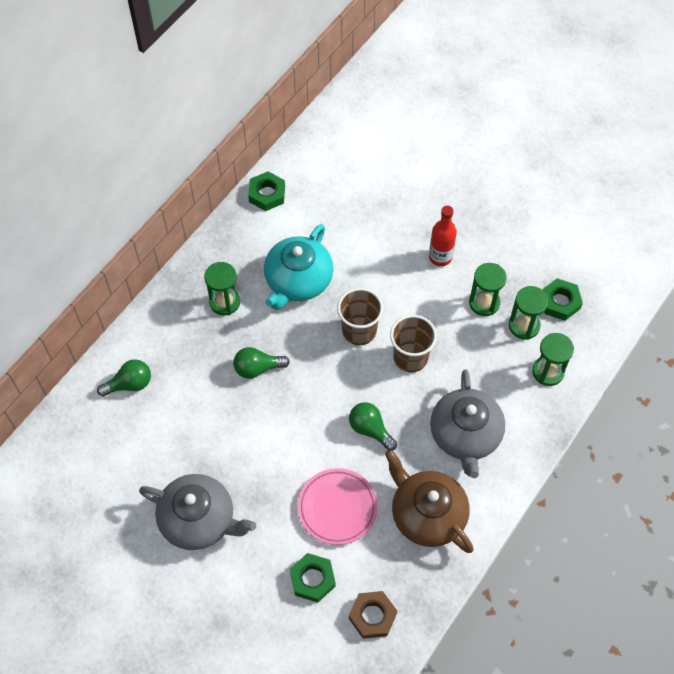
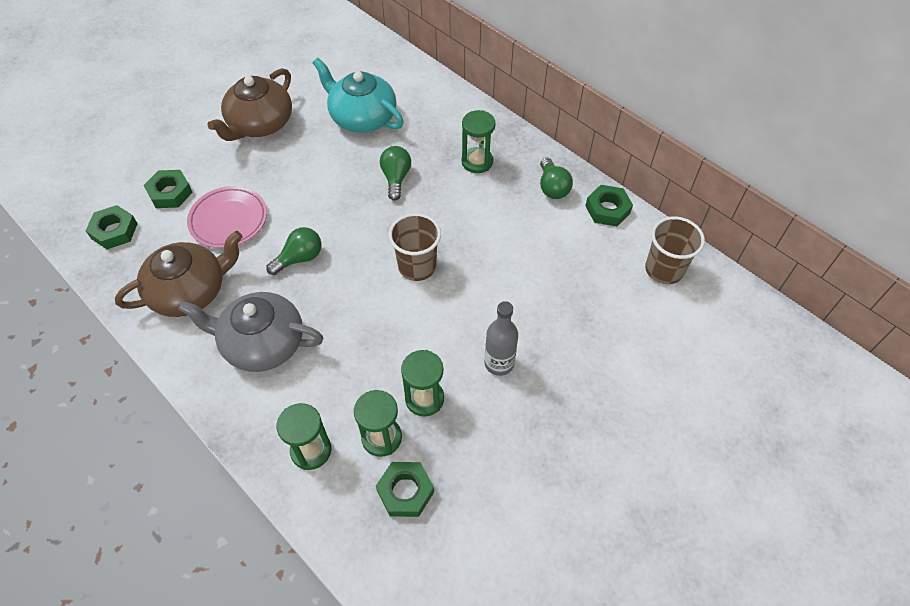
camera: 100 degrees right, 5 degrees down
green light bulb [97,359,151,397] -> green light bulb moved to [540,158,573,199]
grey teapot [139,474,256,550] -> brown teapot [207,68,292,141]
turquoise teapot [264,224,334,310] -> turquoise teapot moved to [313,58,404,133]
brown nut [349,591,397,639] -> green nut [86,205,138,249]
brown cup [390,315,437,372] -> brown cup moved to [645,216,705,284]
red bottle [429,206,457,266] -> grey bottle [485,301,518,376]

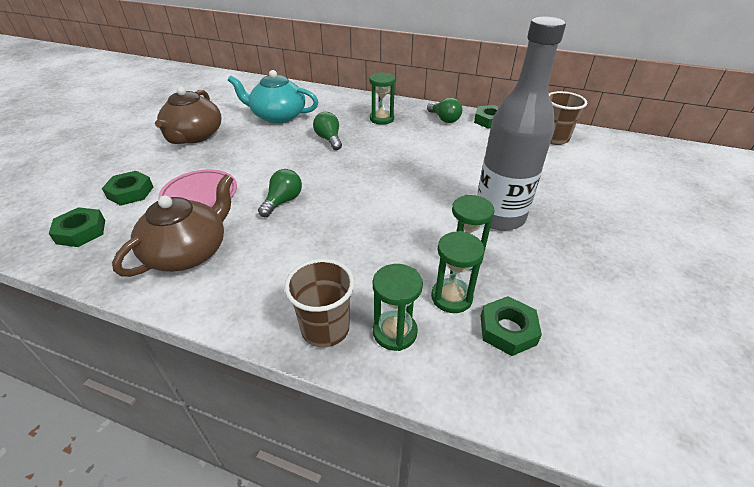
camera: 25 degrees left, 15 degrees down
grey teapot [178,292,323,372] -> none
brown cup [389,213,441,281] -> brown cup moved to [284,259,355,347]
grey bottle [485,301,518,376] -> grey bottle [477,17,566,231], size x1.94

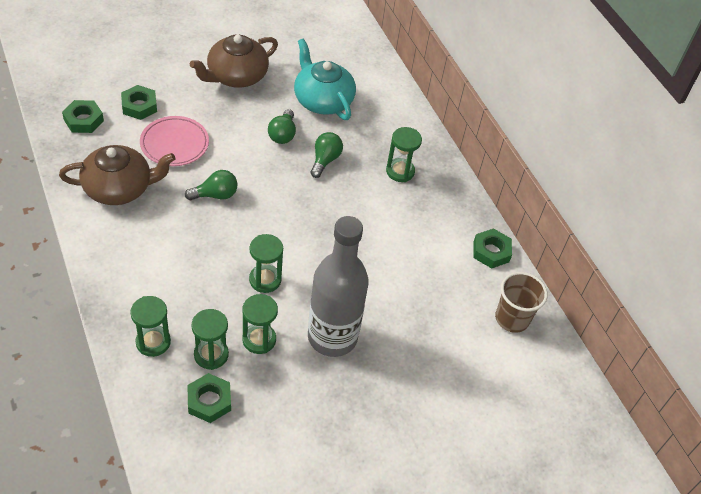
camera: 40 degrees right, 10 degrees up
brown cup [284,259,355,347] -> none
green light bulb [427,97,462,123] -> green light bulb moved to [268,109,296,144]
none -> green hourglass [249,234,283,293]

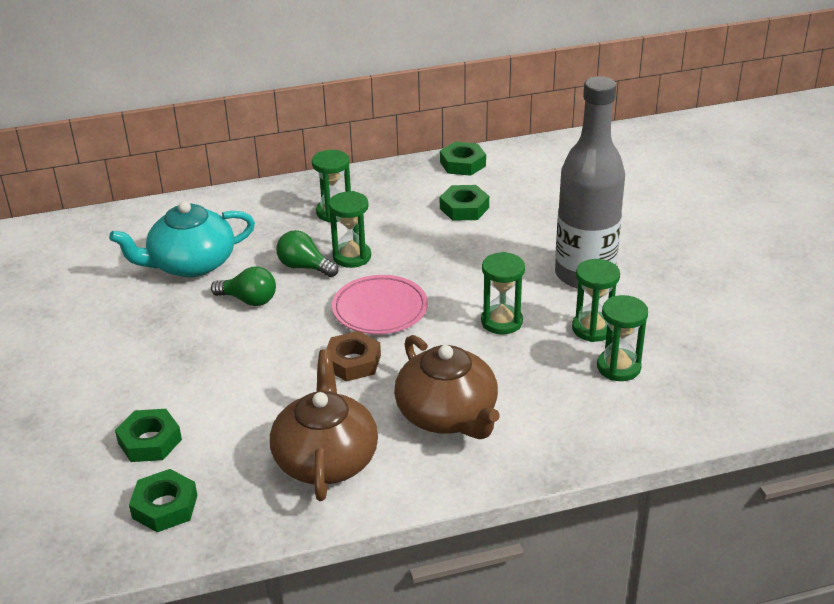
camera: 75 degrees left, 15 degrees down
green hourglass [130,296,171,357] -> green hourglass moved to [329,191,371,268]
pink plate [140,116,209,166] -> pink plate moved to [332,275,428,334]
green light bulb [185,170,238,200] -> brown nut [326,331,381,381]
green nut [187,373,231,423] -> green nut moved to [440,185,489,221]
brown teapot [190,34,278,88] -> brown teapot moved to [394,335,500,439]
brown cup [495,272,548,333] -> none

